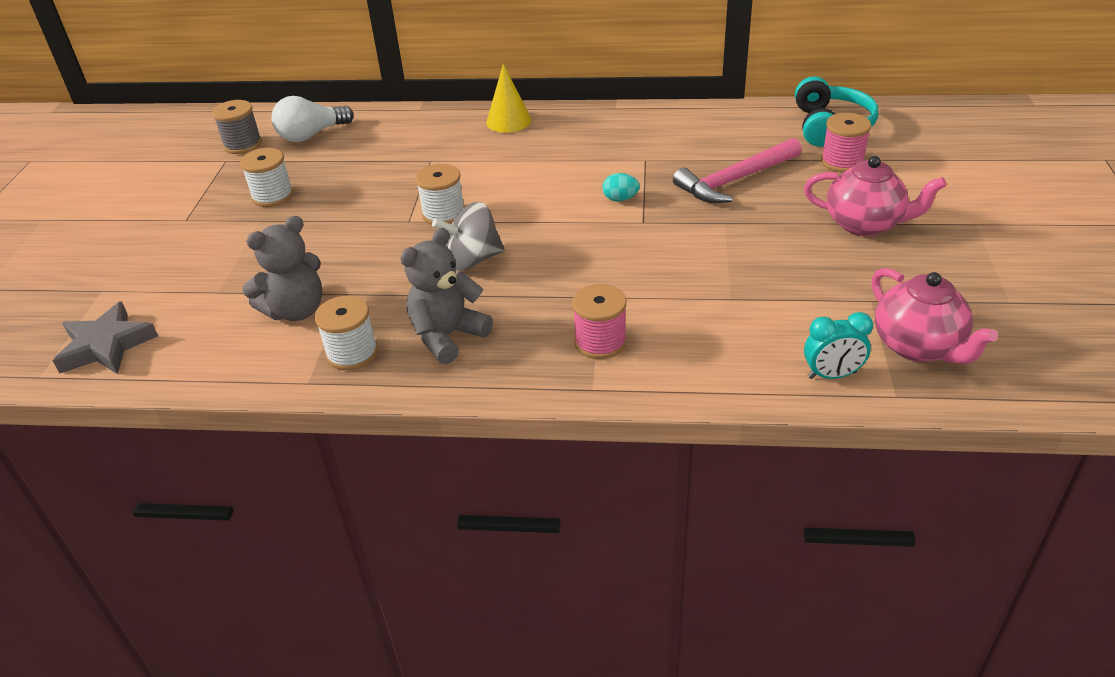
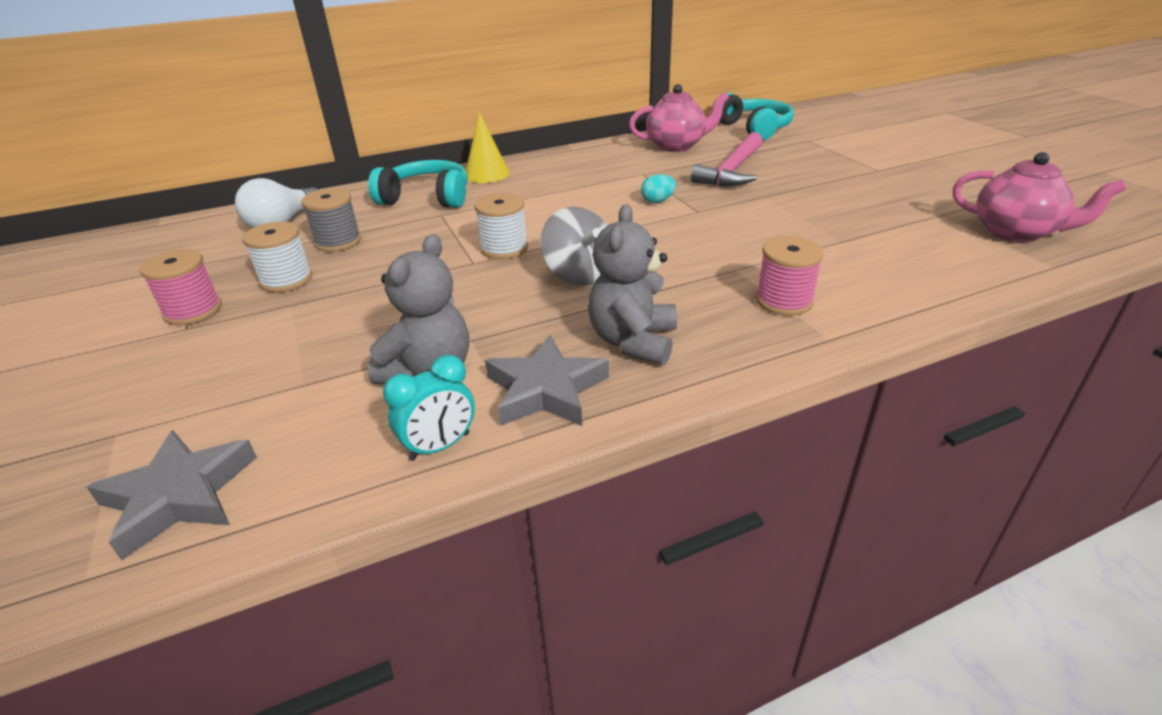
camera: 30 degrees left, 5 degrees down
grey spool [212,100,262,154] -> grey spool moved to [301,188,361,252]
white spool [315,296,378,370] -> grey star [485,335,609,426]
grey spinning top [432,202,504,271] -> grey spinning top turned 75 degrees counterclockwise [541,207,607,286]
pink teapot [804,156,947,236] -> pink teapot moved to [629,84,729,152]
turquoise clock [804,312,873,379] -> turquoise clock moved to [383,355,475,461]
pink spool [821,113,871,172] -> pink spool moved to [140,249,222,325]
none -> turquoise headphones [368,160,468,208]

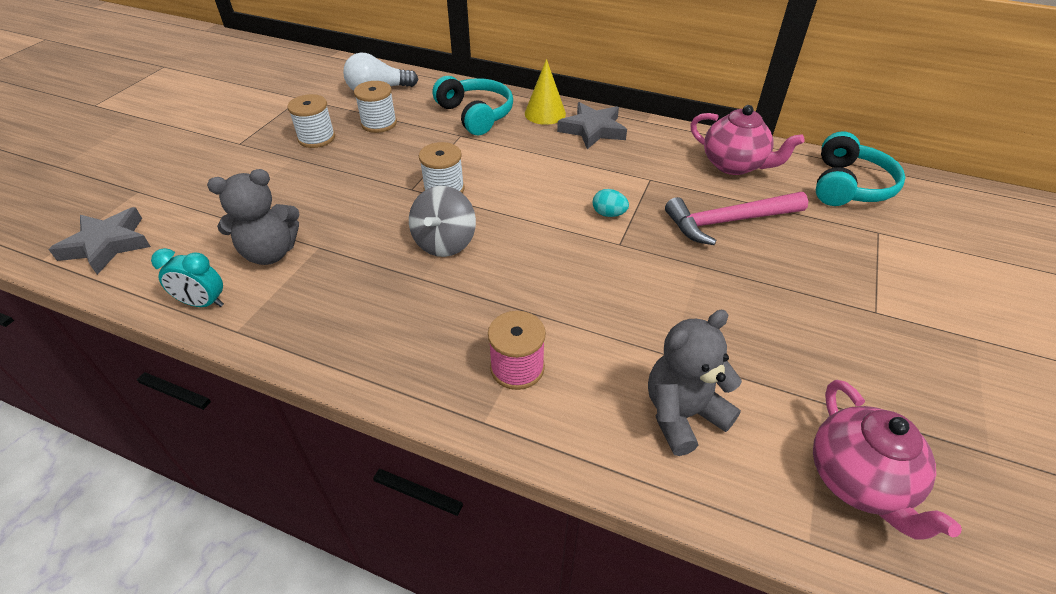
camera: 45 degrees right, 10 degrees up
pink spool [140,249,222,325] -> none
grey spool [301,188,361,252] -> white spool [354,81,397,133]
grey star [485,335,609,426] -> grey star moved to [557,102,627,149]
grey teddy bear [588,204,677,365] -> grey teddy bear moved to [648,310,742,456]

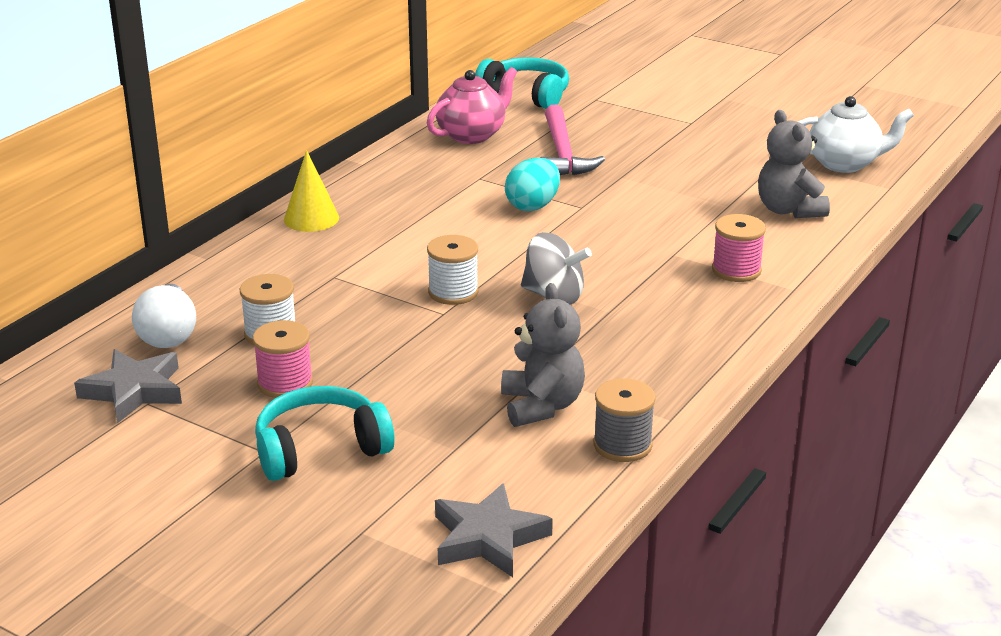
camera: 80 degrees left, 15 degrees down
turquoise clock [151,248,224,307] -> grey spool [593,378,655,462]
white spool [287,94,335,148] -> pink spool [253,320,313,398]
turquoise headphones [433,76,513,135] -> turquoise headphones moved to [255,386,395,481]
grey star [557,102,627,149] -> grey star moved to [74,349,182,423]
turquoise egg [593,189,629,217] -> turquoise egg [505,158,560,211], size x1.69
pink teapot [813,380,962,540] -> white teapot [798,96,914,173]

